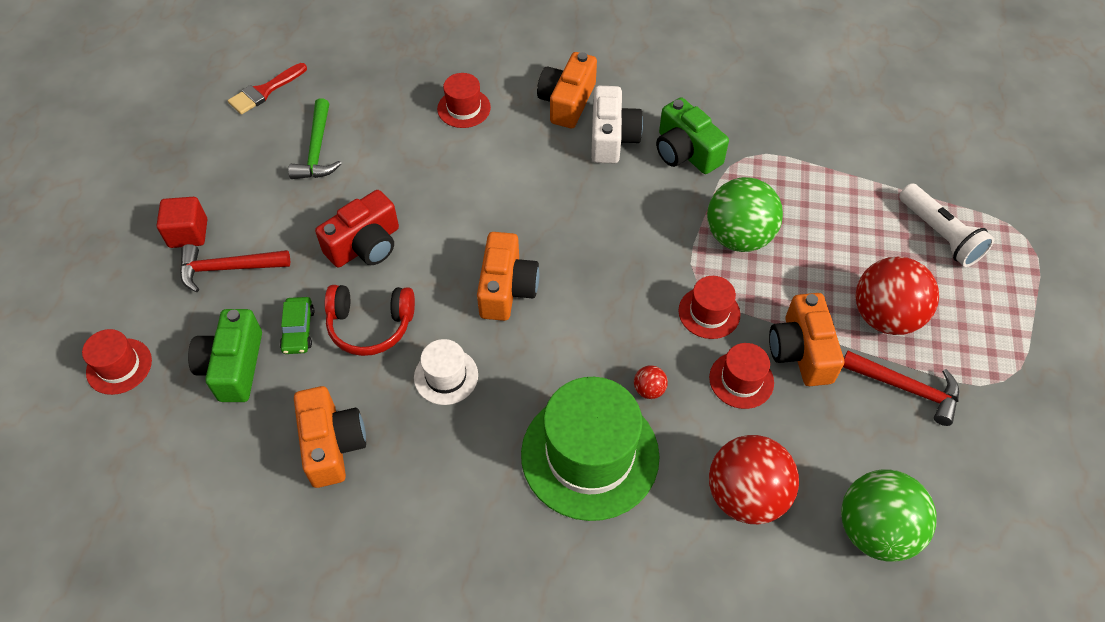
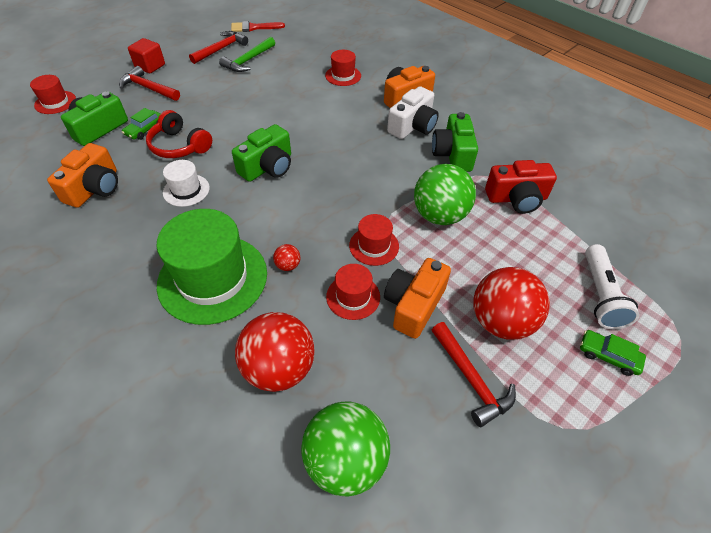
camera: 35 degrees right, 5 degrees down
red camera [315,190,399,267] -> red camera moved to [485,160,557,214]
orange camera [477,232,539,321] -> green camera [232,124,291,182]
none -> red hammer [189,31,248,64]
none -> green car [580,330,646,376]

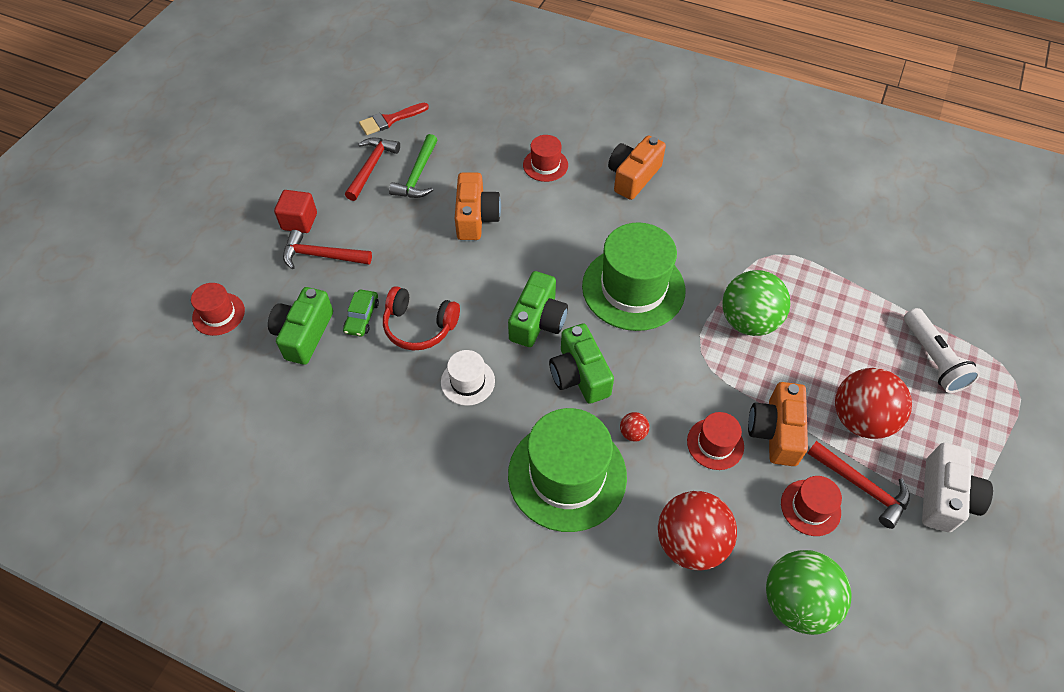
camera: 20 degrees left, 5 degrees up
orange camera [47,143,118,208] -> orange camera moved to [455,172,501,240]
red hat [349,214,399,266] -> red hat moved to [781,476,842,536]
white camera [387,86,439,139] -> white camera moved to [922,443,993,532]
green camera [432,112,478,172] -> green camera moved to [549,323,614,404]
red camera [485,160,557,214] -> none
green car [580,330,646,376] -> none
none -> green hat [582,223,686,331]

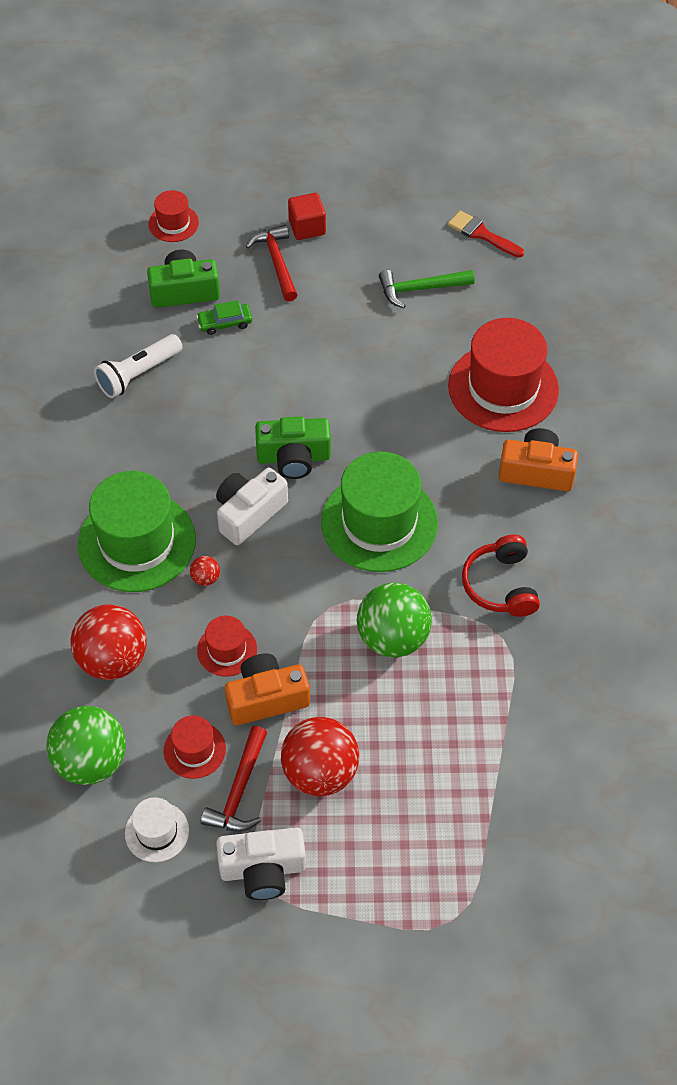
camera: 65 degrees right, 0 degrees up
red hammer [345,138,400,201] -> none
red headphones [383,286,460,350] -> red headphones moved to [462,535,540,617]
white hat [441,350,495,406] -> white hat moved to [125,797,189,862]
orange camera [455,172,501,240] -> none
red hat [523,135,568,182] -> red hat [448,318,559,432], size x2.04
green camera [549,323,614,404] -> white camera [216,468,288,545]
white flashlight [904,308,980,393] -> white flashlight moved to [94,334,183,398]

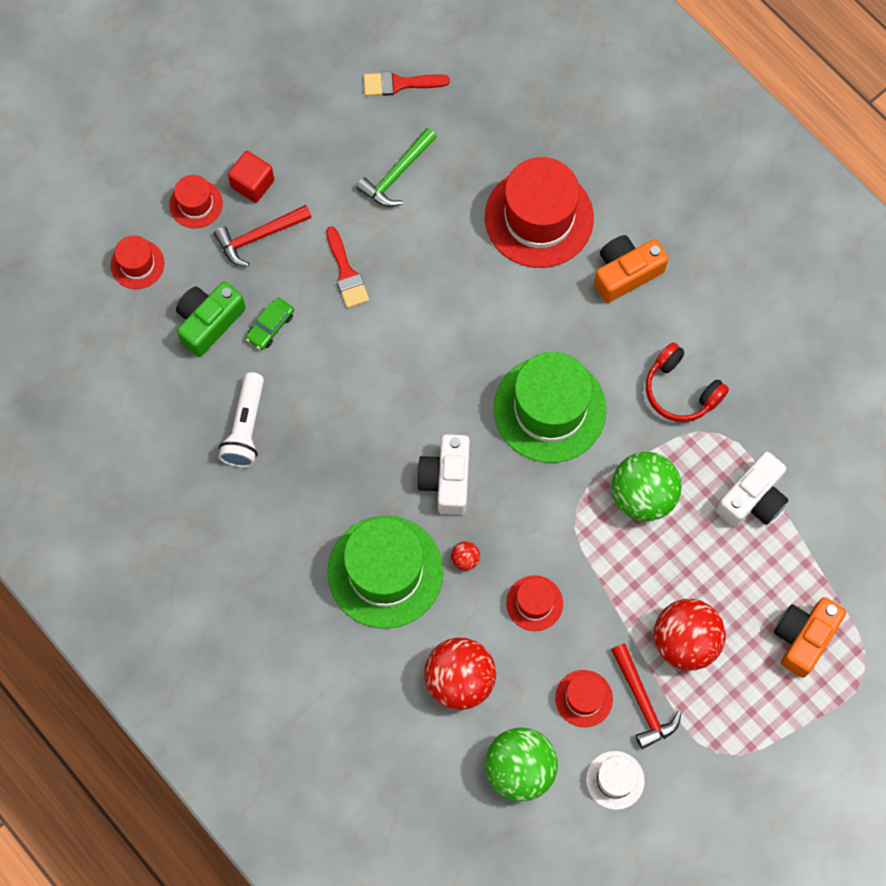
camera: 40 degrees left, 15 degrees up
white camera [216,827,306,900] -> white camera moved to [716,452,788,527]
orange camera [225,653,310,725] -> orange camera moved to [774,597,846,678]
red hammer [246,225,298,302] -> red hammer turned 60 degrees counterclockwise [214,205,312,267]
green camera [255,417,331,479] -> none
none -> red hat [169,175,223,228]
none -> red brush [326,226,369,308]

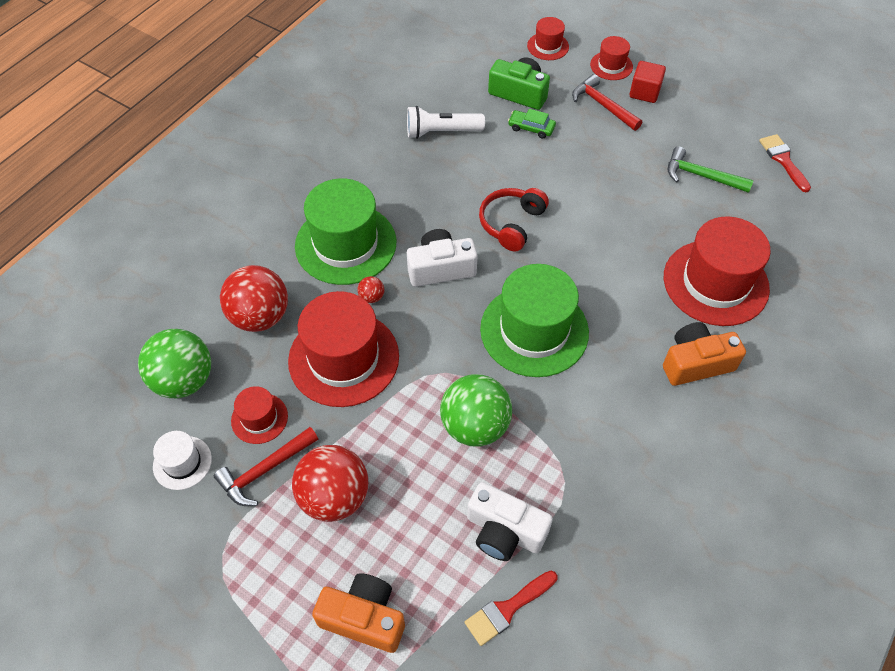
camera: 75 degrees right, 15 degrees down
red brush [326,226,369,308] -> red brush moved to [465,570,557,646]
red hat [506,575,563,631] -> red hat [288,291,399,407], size x2.04
orange camera [594,235,668,303] -> orange camera turned 60 degrees counterclockwise [663,322,746,386]
red headphones [646,342,729,422] -> red headphones moved to [479,188,549,252]

